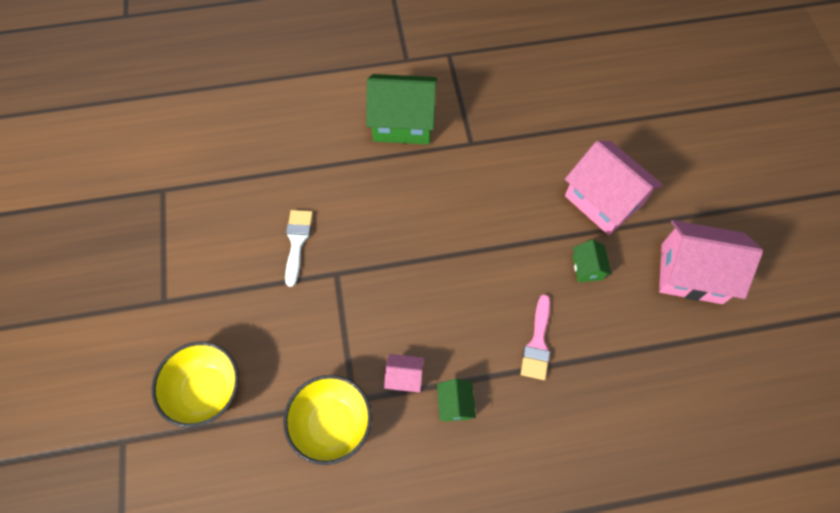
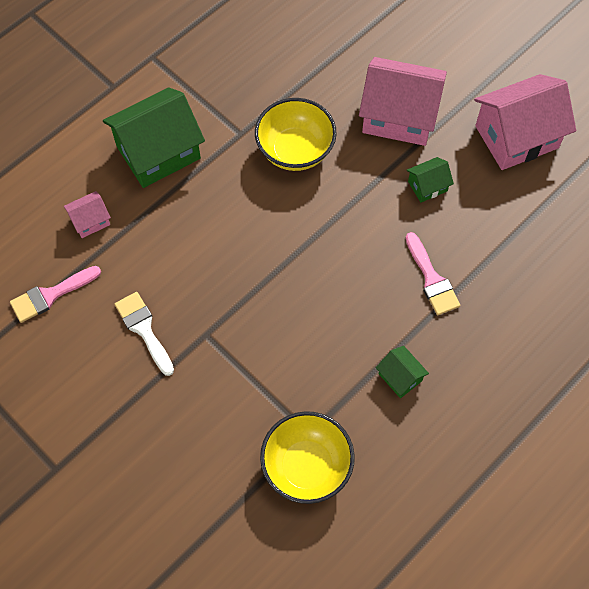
camera: 35 degrees left, 0 degrees up
yellow bowl [152,342,239,428] -> yellow bowl moved to [255,98,337,171]
pink house [384,354,424,392] -> pink house moved to [64,191,111,238]
green house [573,240,612,282] -> green house turned 75 degrees counterclockwise [406,157,454,203]
none -> pink brush [10,266,101,323]

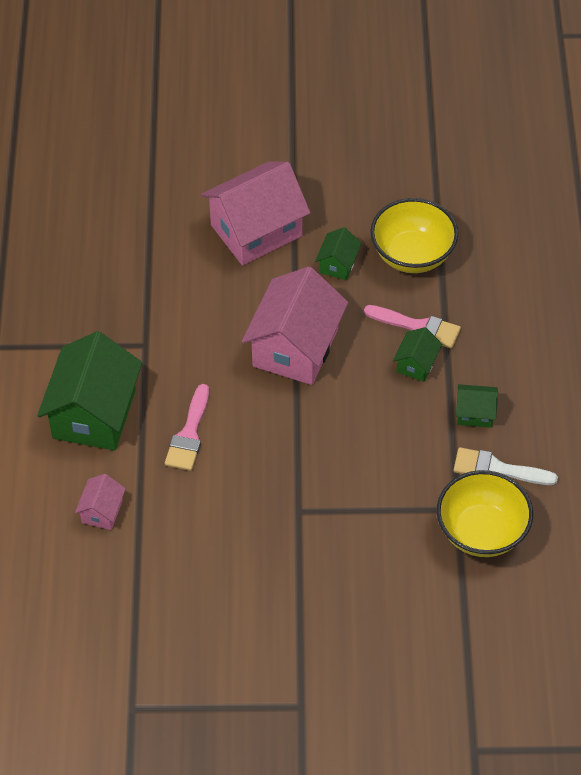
camera: 45 degrees left, 10 degrees down
pink brush [10,266,101,323] -> pink brush moved to [165,384,209,471]
white brush [115,292,174,376] -> white brush moved to [453,447,558,485]
yellow bowl [255,98,337,171] -> yellow bowl moved to [370,198,458,273]
pink house [474,74,576,170] -> pink house moved to [242,267,348,385]
none -> green house [393,327,442,382]

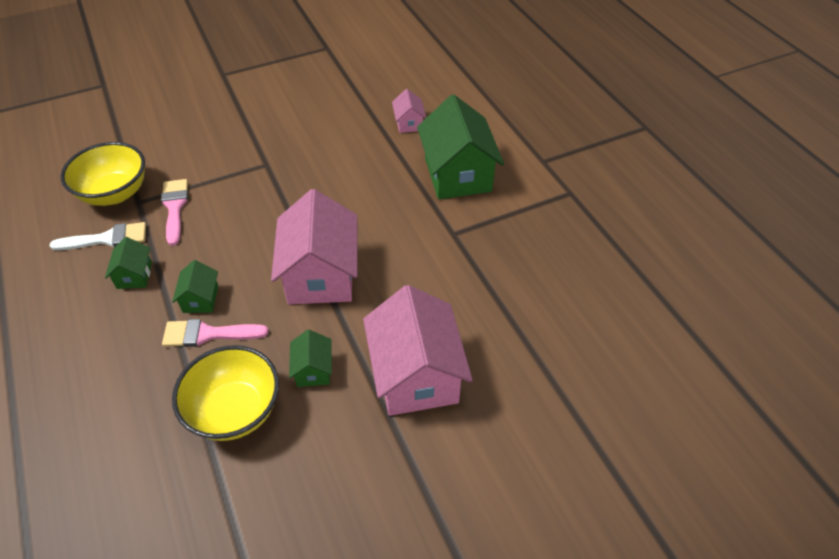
camera: 155 degrees right, 5 degrees down
pink brush [165,384,209,471] -> pink brush moved to [161,179,188,246]
pink house [201,161,310,266] -> pink house turned 45 degrees counterclockwise [363,285,473,416]
green house [456,384,498,428] -> green house turned 75 degrees counterclockwise [105,237,152,289]

